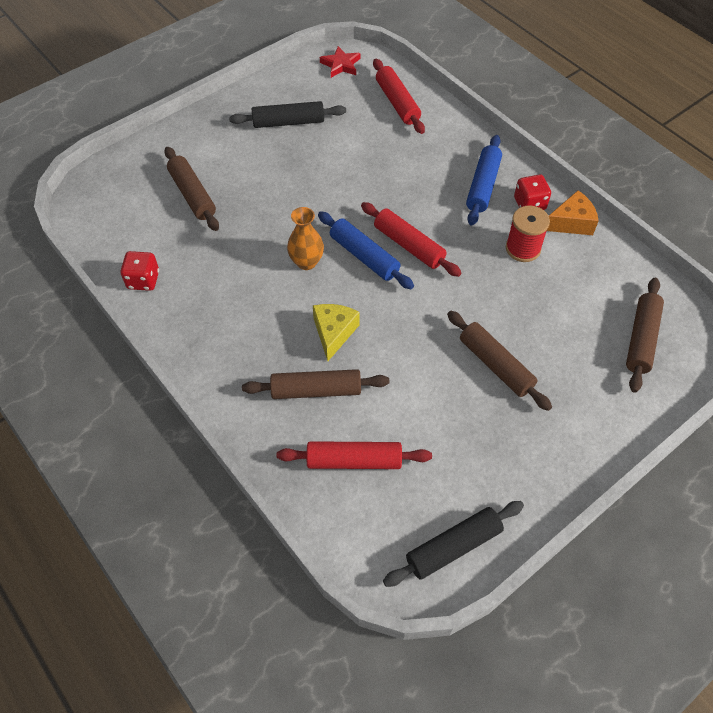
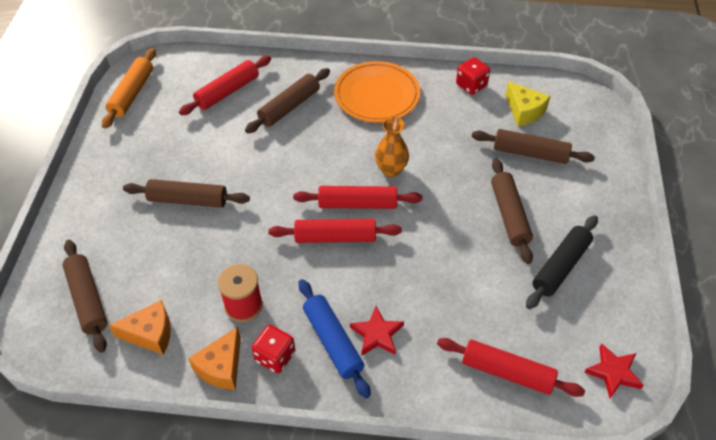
camera: 135 degrees right, 5 degrees down
yellow cheese [313,304,360,361] -> yellow cheese moved to [505,81,550,126]
blue rolling pin [318,211,414,289] -> red rolling pin [293,186,422,209]
black rolling pin [383,501,524,587] -> orange rolling pin [102,48,156,129]
none -> orange cheese [109,300,171,355]
none -> orange plate [334,61,420,122]
none -> red star [350,306,404,355]
none -> brown rolling pin [491,158,533,264]

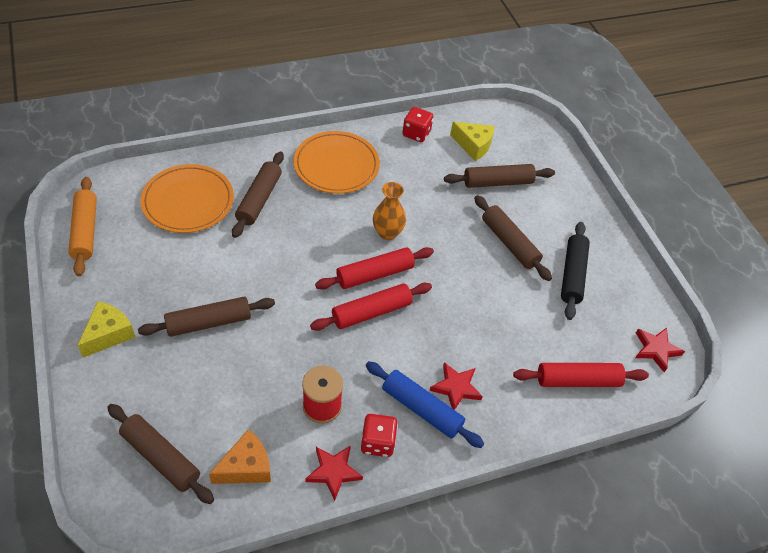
camera: 30 degrees left, 0 degrees up
red rolling pin [179,56,271,115] -> orange plate [140,164,234,233]
orange cheese [188,327,241,390] -> red star [305,445,363,501]
none -> yellow cheese [77,301,135,358]

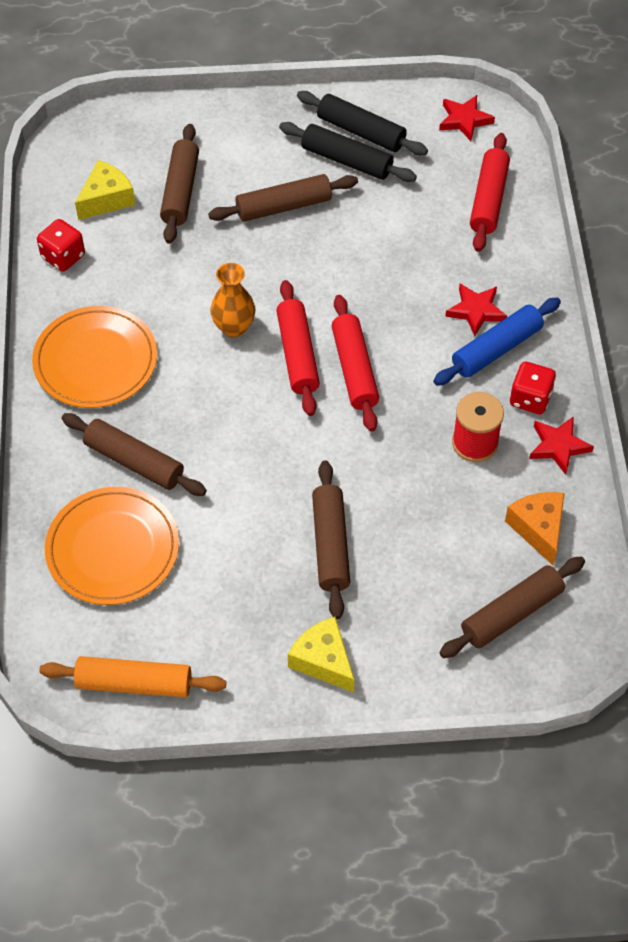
camera: 70 degrees left, 5 degrees up
none -> black rolling pin [297,91,428,156]

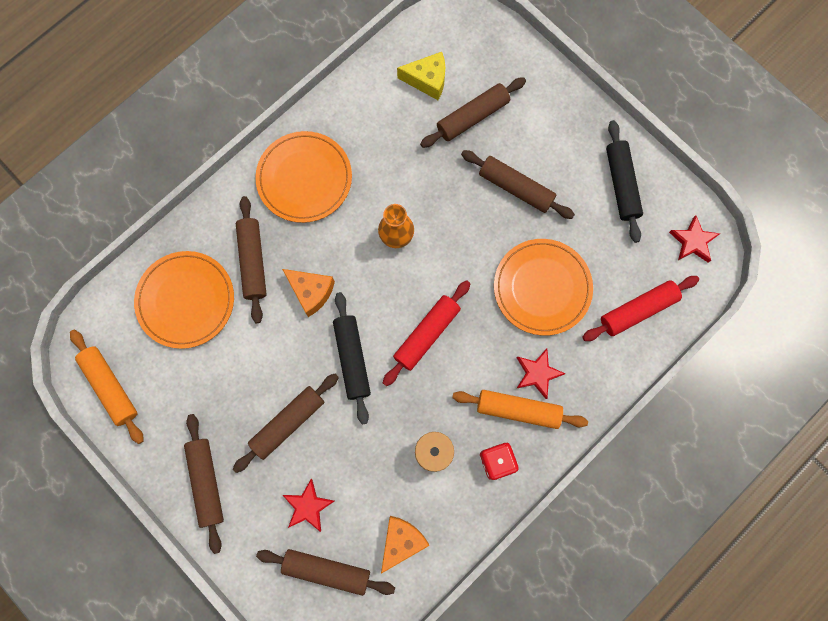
camera: 50 degrees right, 20 degrees up
red dice [37,219,85,272] -> none
red rolling pin [276,280,320,416] -> none
black rolling pin [279,122,417,182] -> black rolling pin moved to [333,292,371,425]
yellow cheese [288,617,354,693] -> brown rolling pin [184,414,224,554]
blue rolling pin [433,298,561,386] -> orange rolling pin [452,390,588,429]
red star [529,416,594,475] -> red star moved to [283,479,334,532]
none -> orange cheese [282,269,335,317]
none -> orange plate [494,239,593,336]

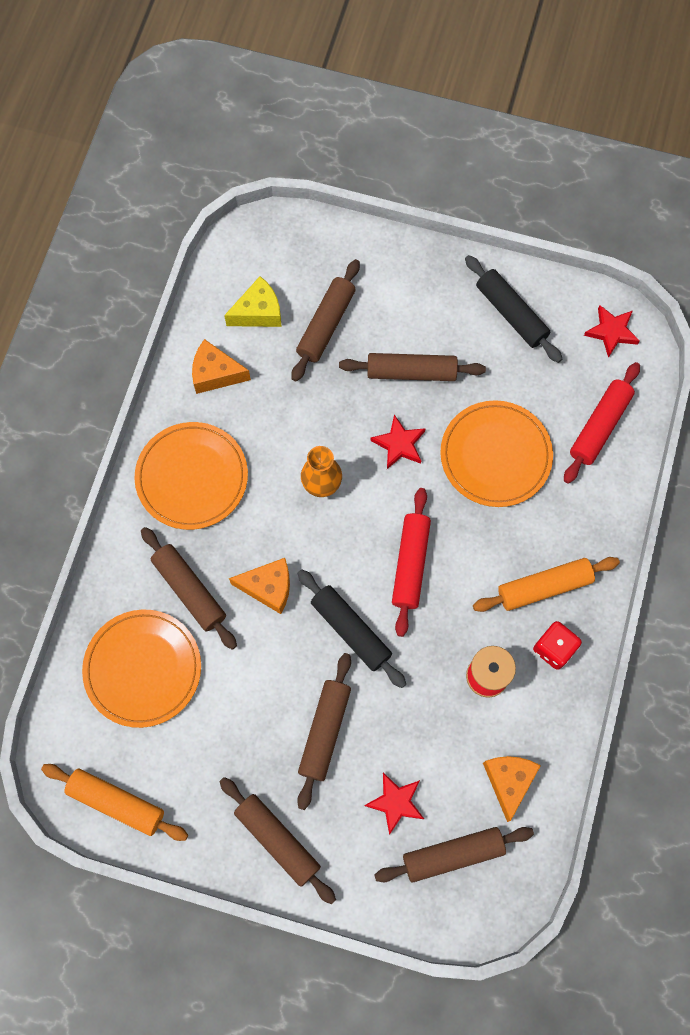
camera: 30 degrees left, 5 degrees down
red star [516,349,565,399] -> red star moved to [370,415,426,469]
none -> orange cheese [192,339,251,394]

